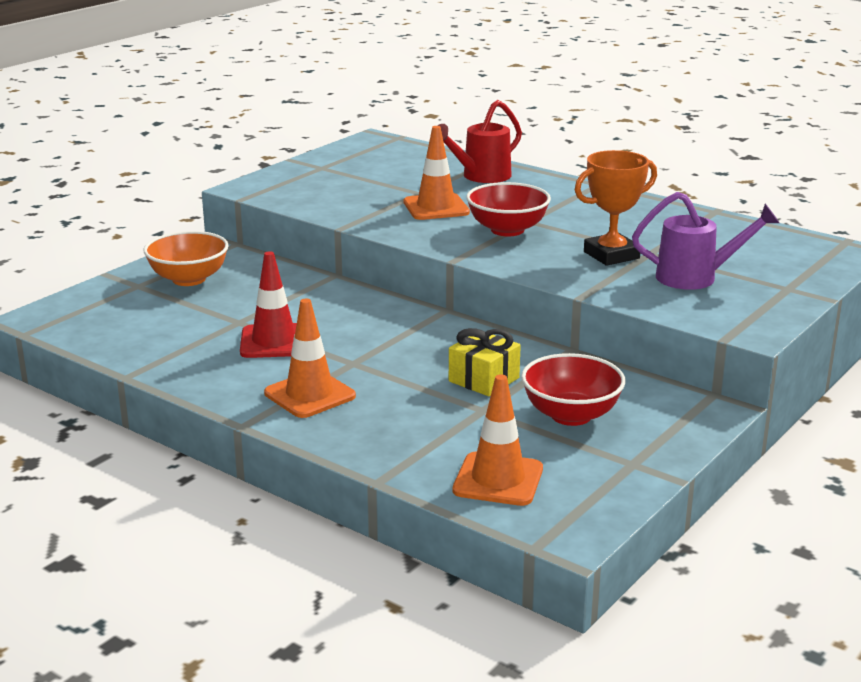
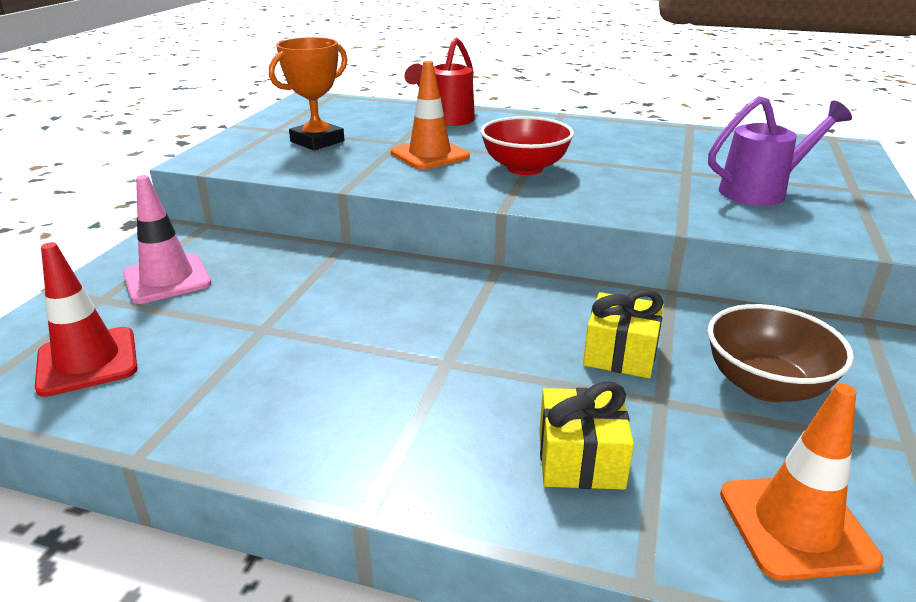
camera: 20 degrees left, 5 degrees up
orange bowl [143,231,229,286] -> pink traffic cone [123,175,211,304]
red traffic cone [240,251,297,358] -> red traffic cone moved to [35,242,137,397]
orange traffic cone [264,299,356,418] -> none
red bowl [521,353,625,426] -> brown bowl [707,304,854,402]
orange trophy [575,150,657,266] -> orange trophy moved to [269,37,347,150]
none -> yellow gift [539,382,634,490]

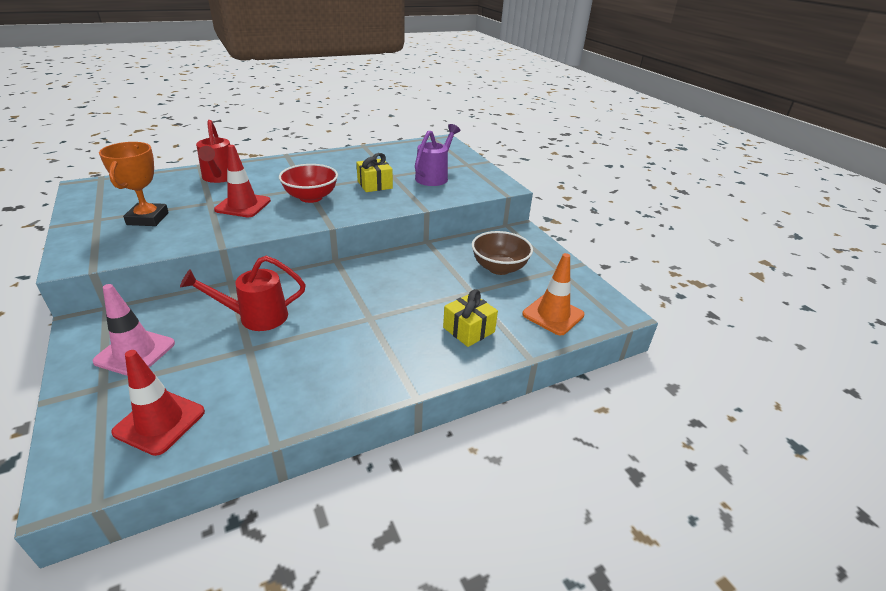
camera: 45 degrees left, 5 degrees up
orange traffic cone [391,61,470,169] -> red traffic cone [214,145,271,217]
yellow gift [583,289,664,378] -> yellow gift moved to [357,153,393,192]
none -> red watering can [180,256,306,331]

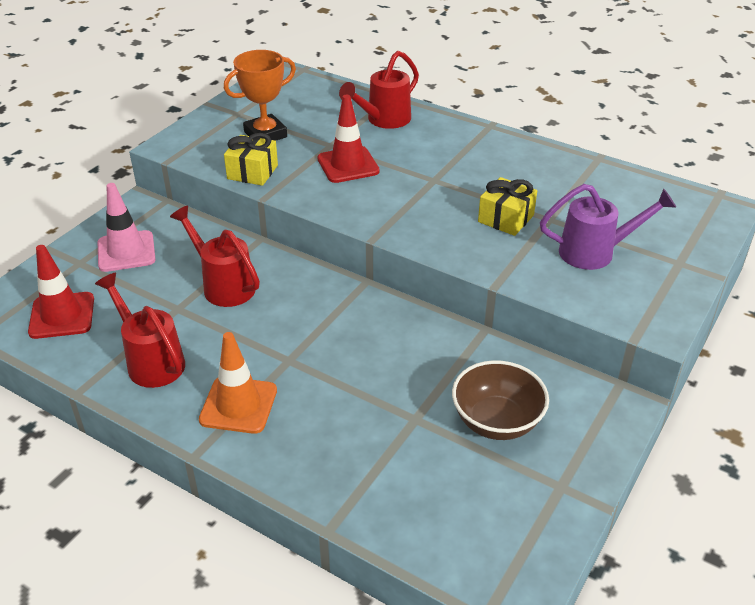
camera: 60 degrees right, 5 degrees up
red bowl [279,164,338,203] -> none
yellow gift [443,289,498,347] -> yellow gift moved to [224,133,278,186]
orange traffic cone [522,253,585,335] -> orange traffic cone moved to [199,332,277,434]
none -> red watering can [95,273,185,388]

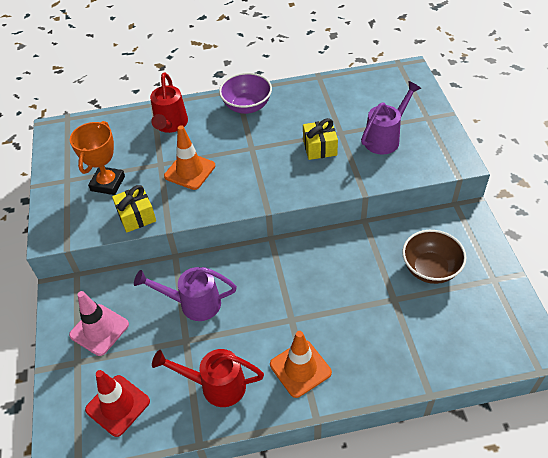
camera: 40 degrees left, 10 degrees up
red watering can [170,206,260,307] -> purple watering can [134,267,237,321]
red traffic cone [317,95,380,183] -> orange traffic cone [164,125,215,190]
none -> purple bowl [219,73,272,114]

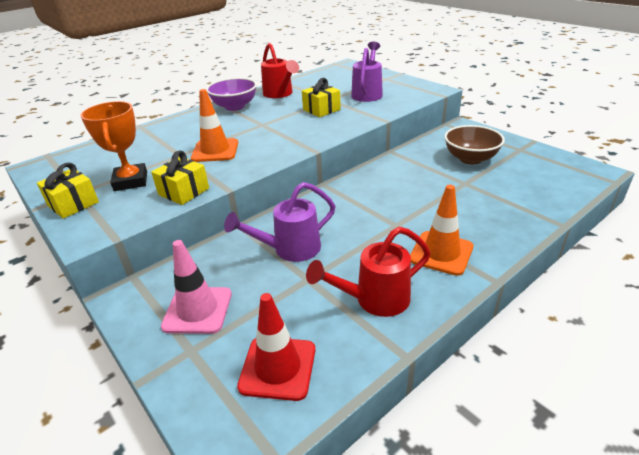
camera: 30 degrees left, 15 degrees down
red watering can [150,72,188,133] -> red watering can moved to [261,43,299,98]
none -> yellow gift [37,162,99,219]

